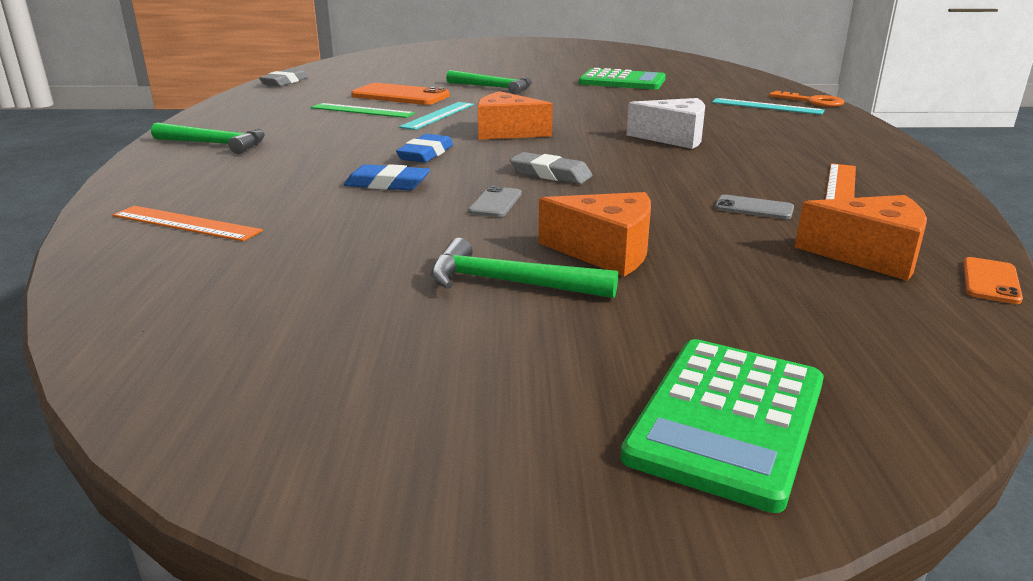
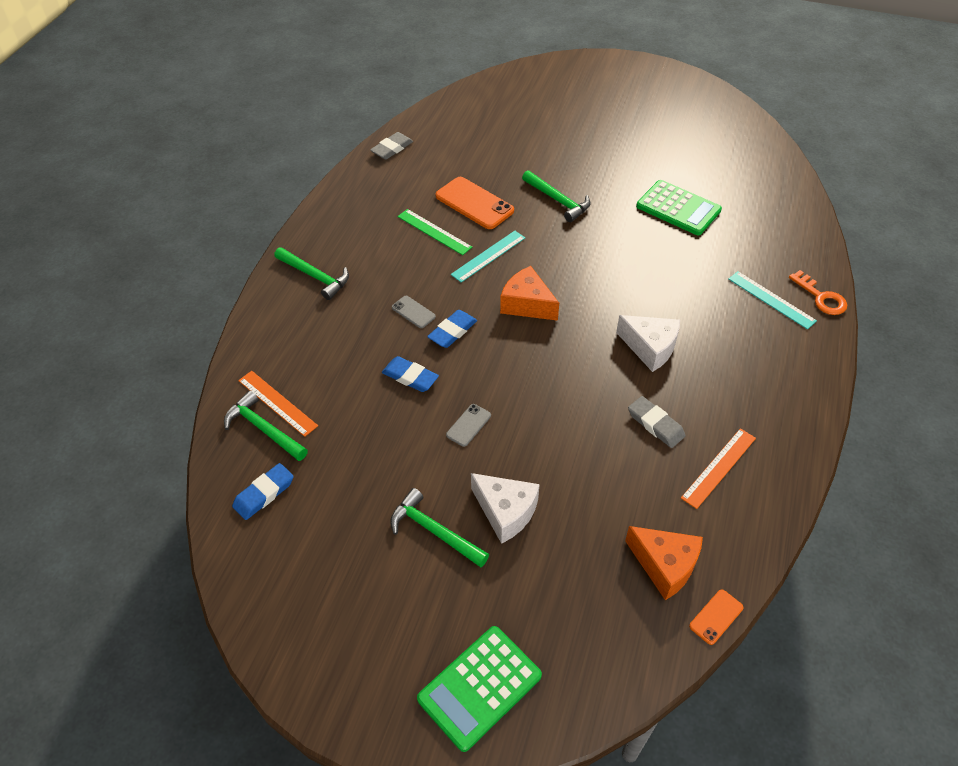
camera: 20 degrees right, 25 degrees up
grey eraser [510,152,592,184] -> grey eraser moved to [628,396,686,448]
orange cheese [539,192,651,276] -> white cheese [471,473,540,544]
grey phone [715,194,794,219] -> grey phone moved to [392,296,436,328]
none -> green hammer [224,391,308,461]
none -> blue eraser [232,463,294,520]

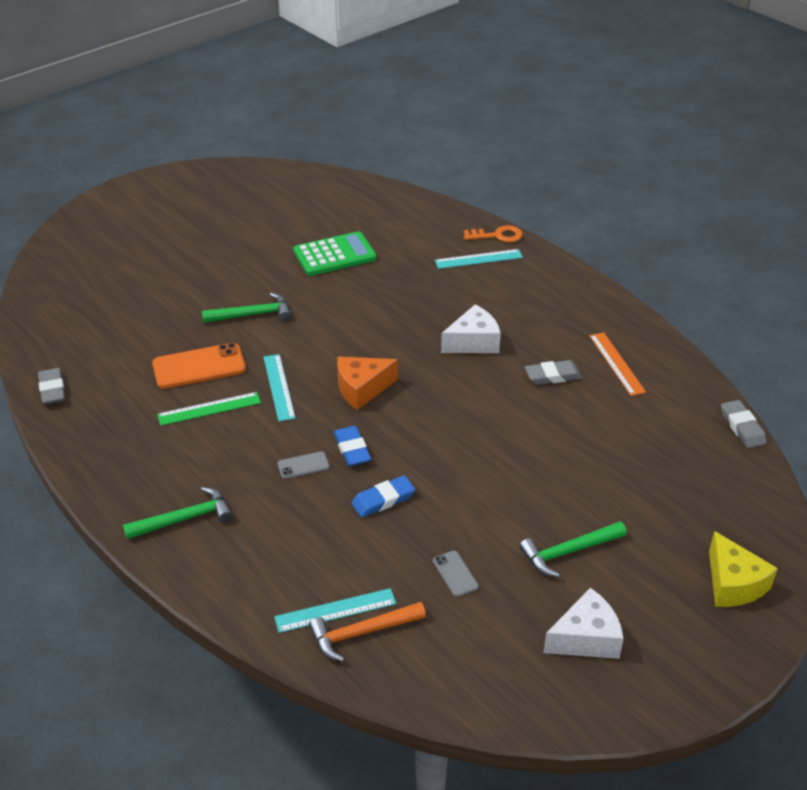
camera: 60 degrees left, 10 degrees down
green hammer [224,391,308,461] -> orange hammer [309,602,426,662]
blue eraser [232,463,294,520] -> none
orange ruler [238,371,318,437] -> turquoise ruler [274,588,396,633]
green calculator [417,626,542,752] -> yellow cheese [709,531,778,607]
grey phone [446,404,491,447] -> grey phone moved to [433,551,479,597]
white cheese [471,473,540,544] -> white cheese moved to [543,588,624,659]
orange cheese [625,526,703,600] -> none
orange phone [689,589,744,645] -> grey eraser [721,400,766,448]

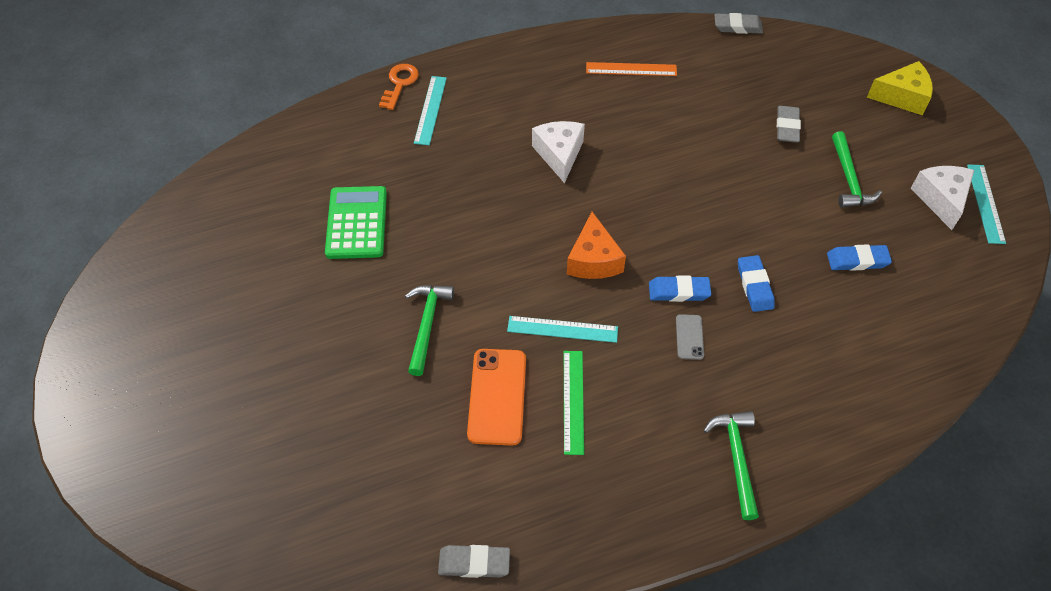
camera: 70 degrees left, 15 degrees up
turquoise ruler [274,588,396,633] -> turquoise ruler moved to [967,164,1006,244]
orange hammer [309,602,426,662] -> none
grey phone [433,551,479,597] -> blue eraser [827,244,892,271]
grey eraser [525,360,582,385] -> grey eraser moved to [777,106,801,143]

